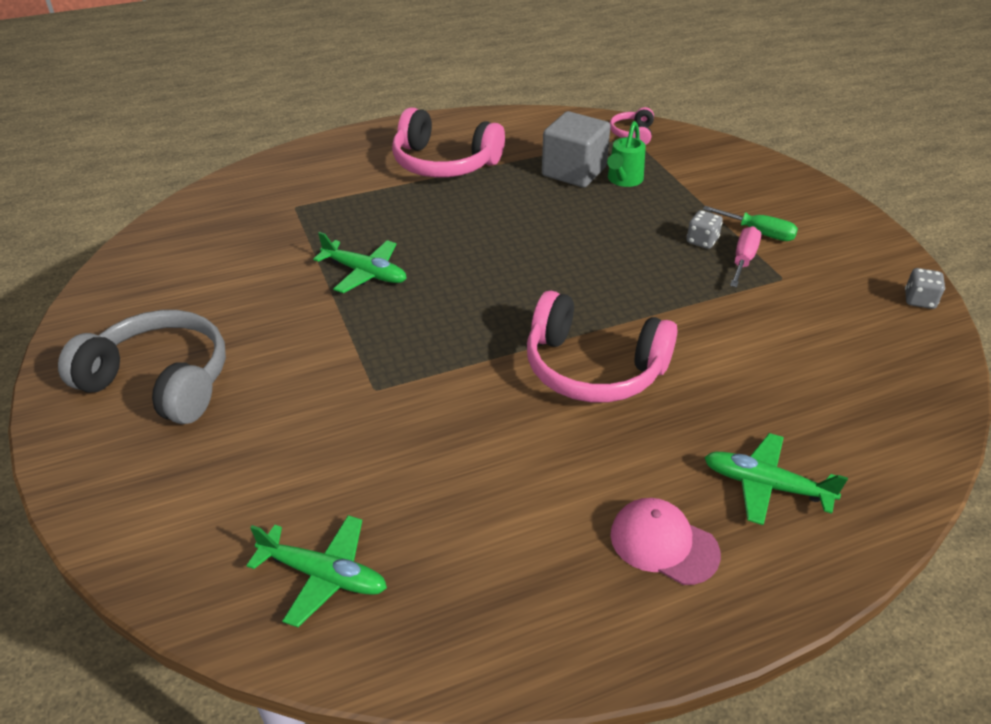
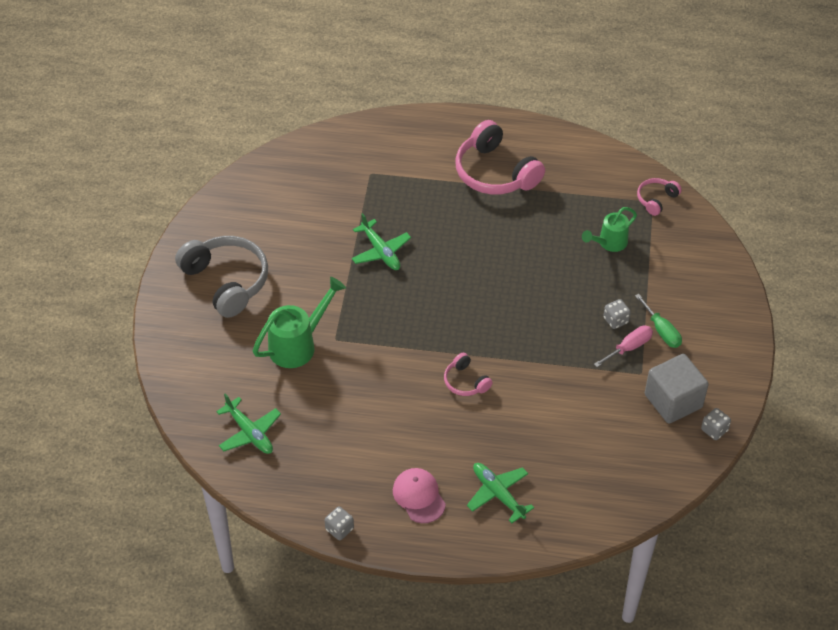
camera: 30 degrees right, 10 degrees up
pink headphones [527,290,678,403] -> pink headphones [444,353,493,396], size x0.49
grey cube [542,111,610,187] -> grey cube moved to [645,354,709,424]
none -> green watering can [253,277,346,368]
none -> grey dice [325,507,354,540]

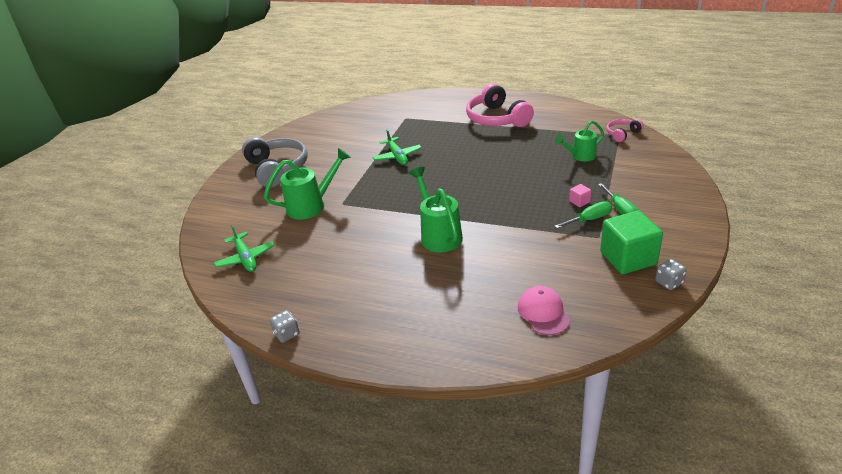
camera: 15 degrees right, 15 degrees down
pink cap [393,468,446,523] -> pink cap moved to [518,286,570,335]
pink headphones [444,353,493,396] -> green watering can [409,167,463,253]
green plane [467,463,534,523] -> none
pink screwdriver [594,325,653,367] -> green screwdriver [555,201,612,228]
grey dice [603,299,631,329] -> pink cube [569,184,591,207]
grey cube [645,354,709,424] -> green cube [600,211,663,274]

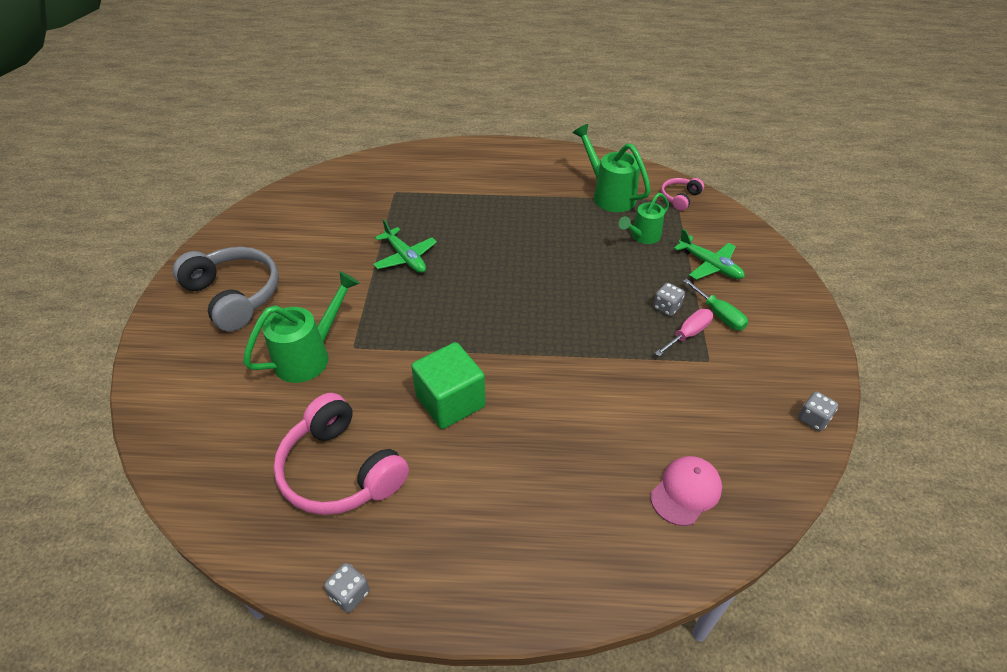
camera: 20 degrees left, 10 degrees up
green plane [214,225,275,272] -> green plane moved to [674,229,745,280]
green watering can [409,167,463,253] -> green watering can moved to [573,124,651,212]
pink headphones [466,83,534,127] -> pink headphones moved to [273,393,409,515]
pink cap [518,286,570,335] -> pink cap turned 75 degrees clockwise [650,456,722,526]
green screwdriver [555,201,612,228] -> pink screwdriver [655,309,713,356]
pink cube [569,184,591,207] -> grey dice [653,283,685,316]
green cube [600,211,663,274] -> green cube moved to [411,342,486,429]

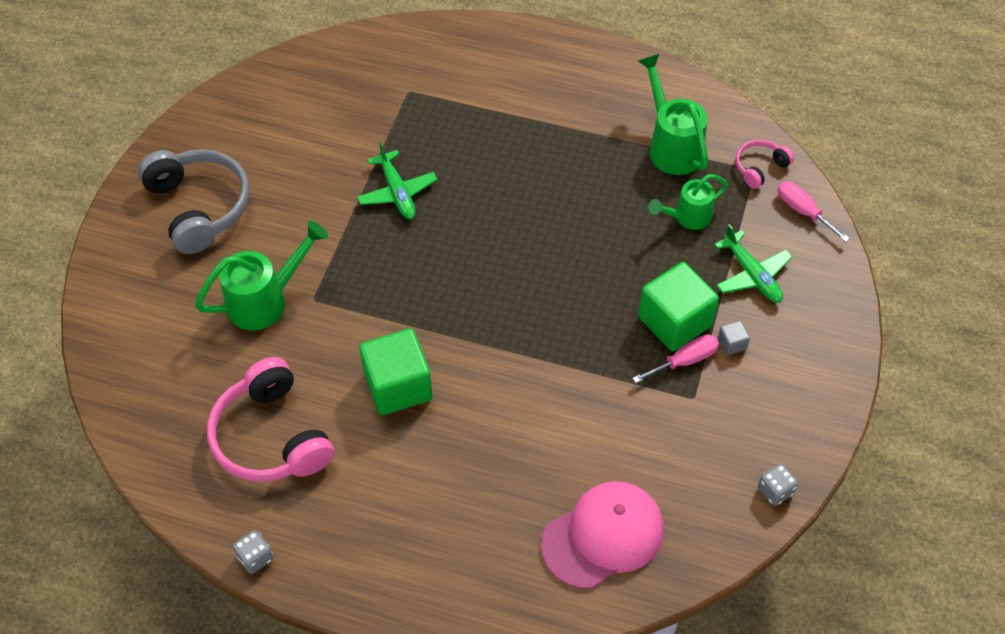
camera: 15 degrees right, 10 degrees up
pink cap [650,456,722,526] -> pink cap [541,481,664,589], size x1.56
grey dice [653,283,685,316] -> green cube [639,262,719,351]
green screwdriver [683,279,748,330] -> grey cube [718,320,750,355]
none -> pink screwdriver [778,181,850,242]

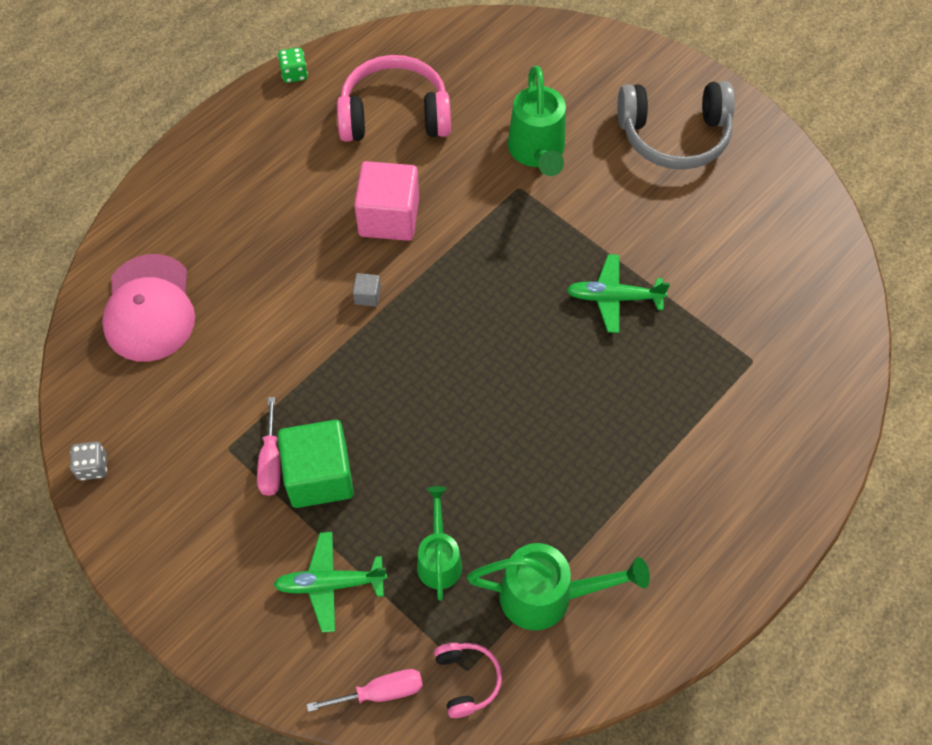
camera: 115 degrees right, 5 degrees up
grey dice [233,530,273,574] -> green dice [278,47,308,83]
green cube [359,328,433,415] -> pink cube [354,161,419,241]
grey cube [718,320,750,355] -> grey cube moved to [353,273,381,307]

